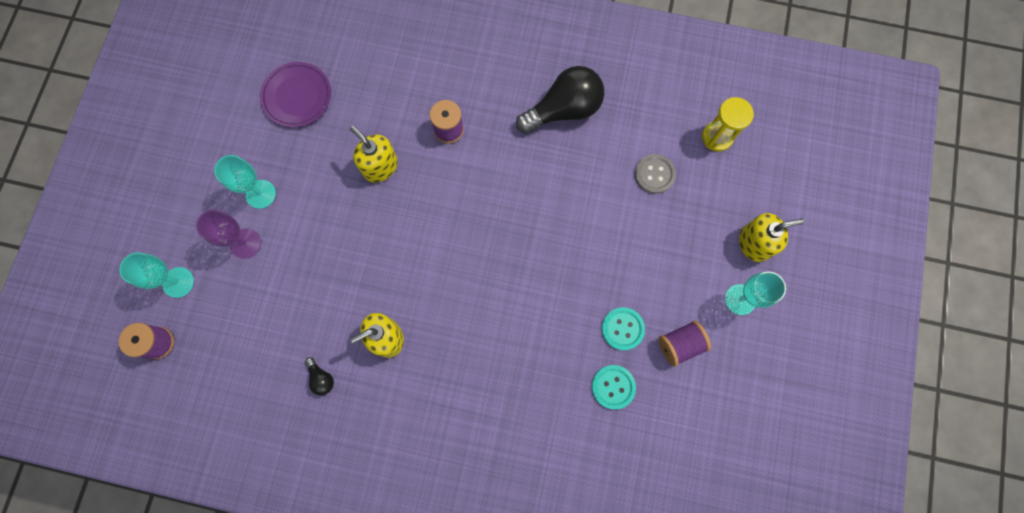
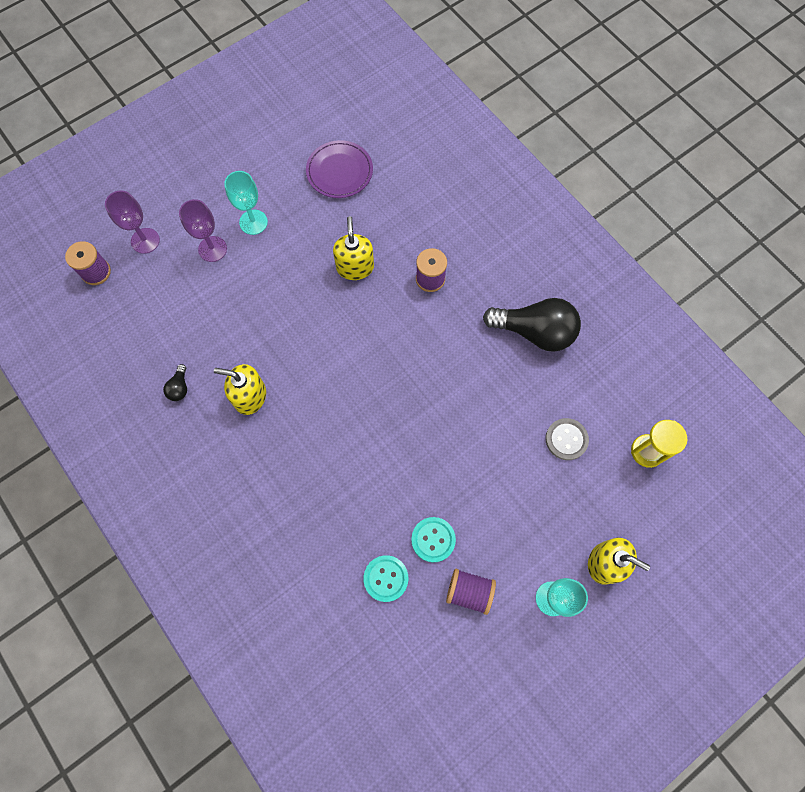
camera: 40 degrees right, 5 degrees down
turquoise goblet [119,252,194,298] -> purple goblet [105,191,160,254]

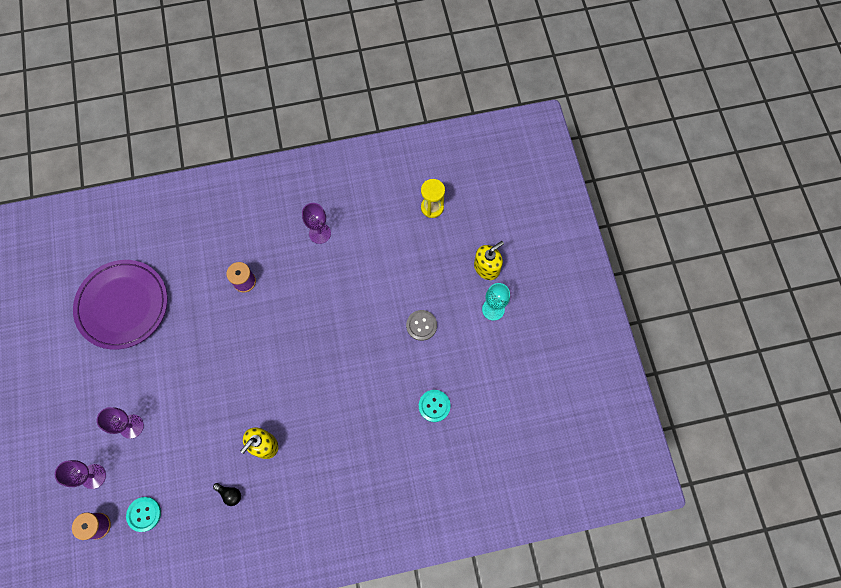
camera: 65 degrees left, 0 degrees up
turquoise goblet [224,171,268,235] -> none
purple plate [306,140,373,198] -> purple plate [73,260,168,350], size x1.69
yellow soap dispenser [333,216,374,280] -> none
turquoise button [411,517,456,562] -> turquoise button moved to [126,497,161,532]
purple spool [446,569,496,615] -> none
black light bulb [483,298,581,352] -> purple goblet [302,203,331,244]
grey button [545,418,589,460] -> grey button moved to [406,310,437,341]

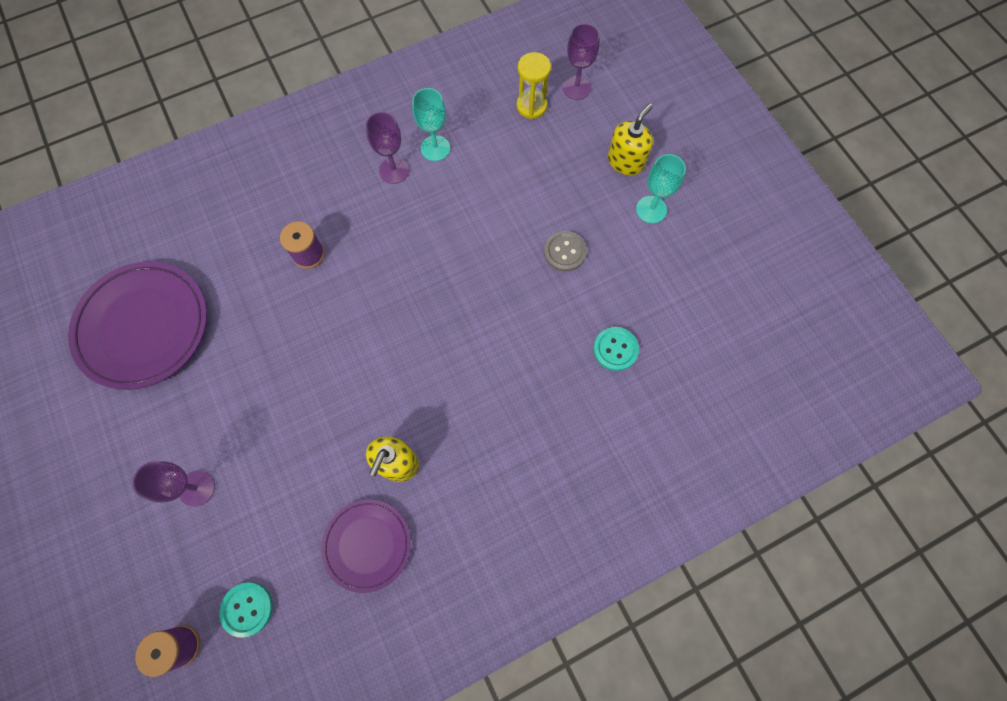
camera: 15 degrees left, 0 degrees up
purple goblet [55,460,106,489] -> purple goblet moved to [562,23,600,100]
black light bulb [213,483,241,506] -> purple plate [321,499,411,593]
none -> turquoise goblet [412,88,450,161]

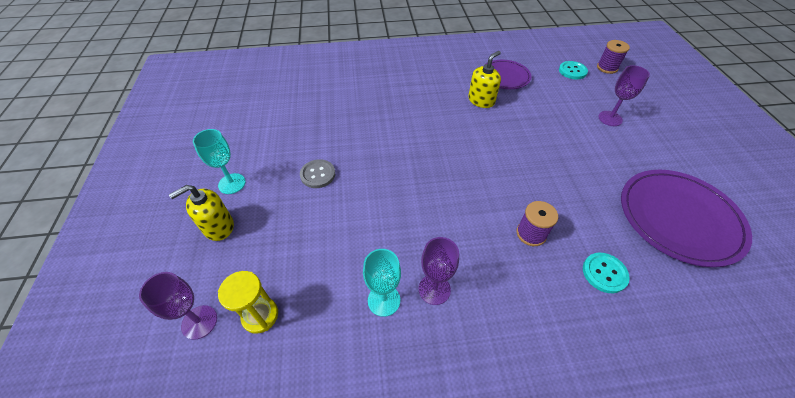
camera: 160 degrees left, 20 degrees down
turquoise button [593,327,639,371] -> turquoise button moved to [583,253,630,293]

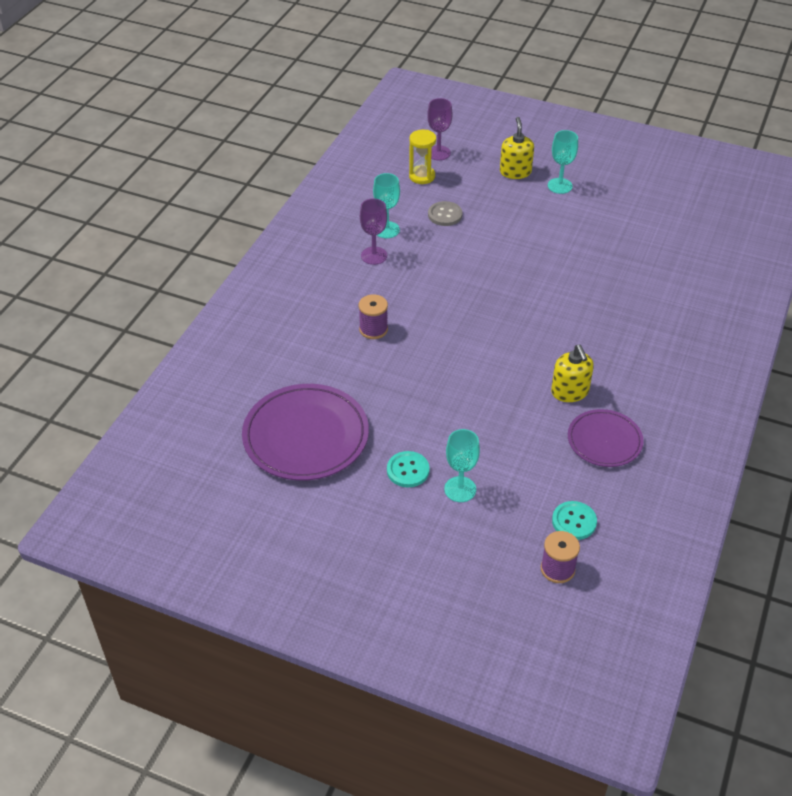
camera: 120 degrees right, 5 degrees down
grey button [300,159,335,188] -> grey button moved to [428,201,463,226]
turquoise button [583,253,630,293] -> turquoise button moved to [387,451,430,487]
purple goblet [598,65,650,126] -> turquoise goblet [444,429,480,502]

